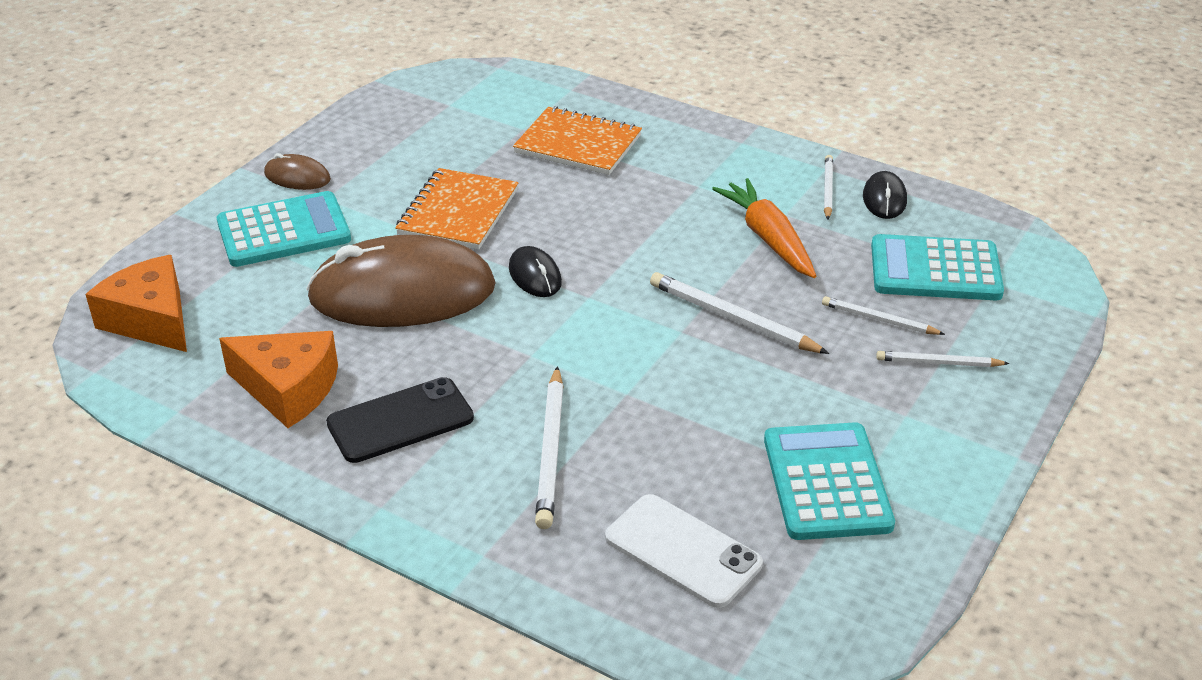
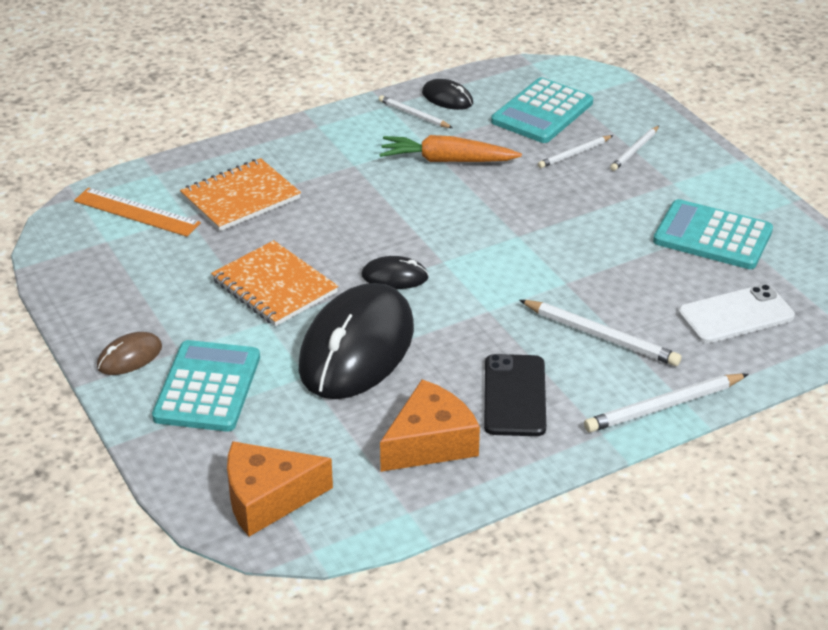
camera: 60 degrees left, 0 degrees up
brown mouse [306,235,496,327] -> black mouse [299,283,414,399]
white pencil [650,272,829,354] -> white pencil moved to [584,373,749,432]
none -> orange ruler [74,188,201,237]

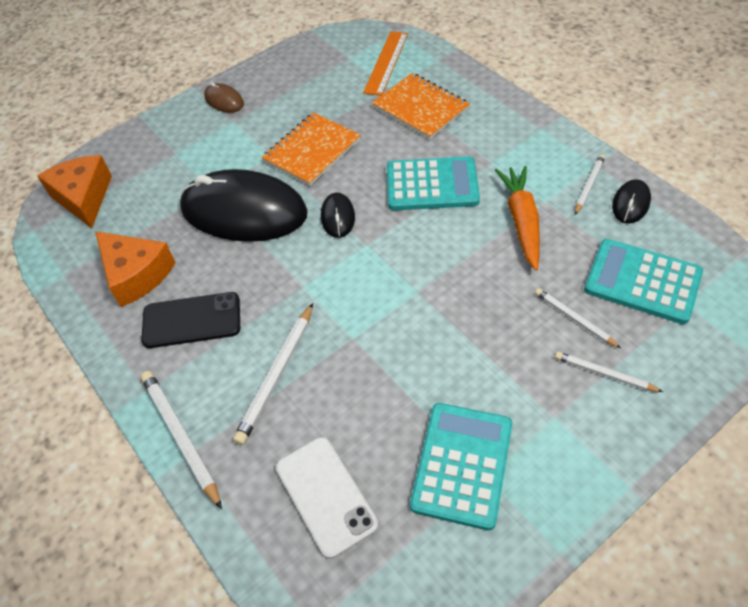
camera: 85 degrees right, 15 degrees up
turquoise calculator [152,340,260,432] -> turquoise calculator moved to [387,156,480,211]

